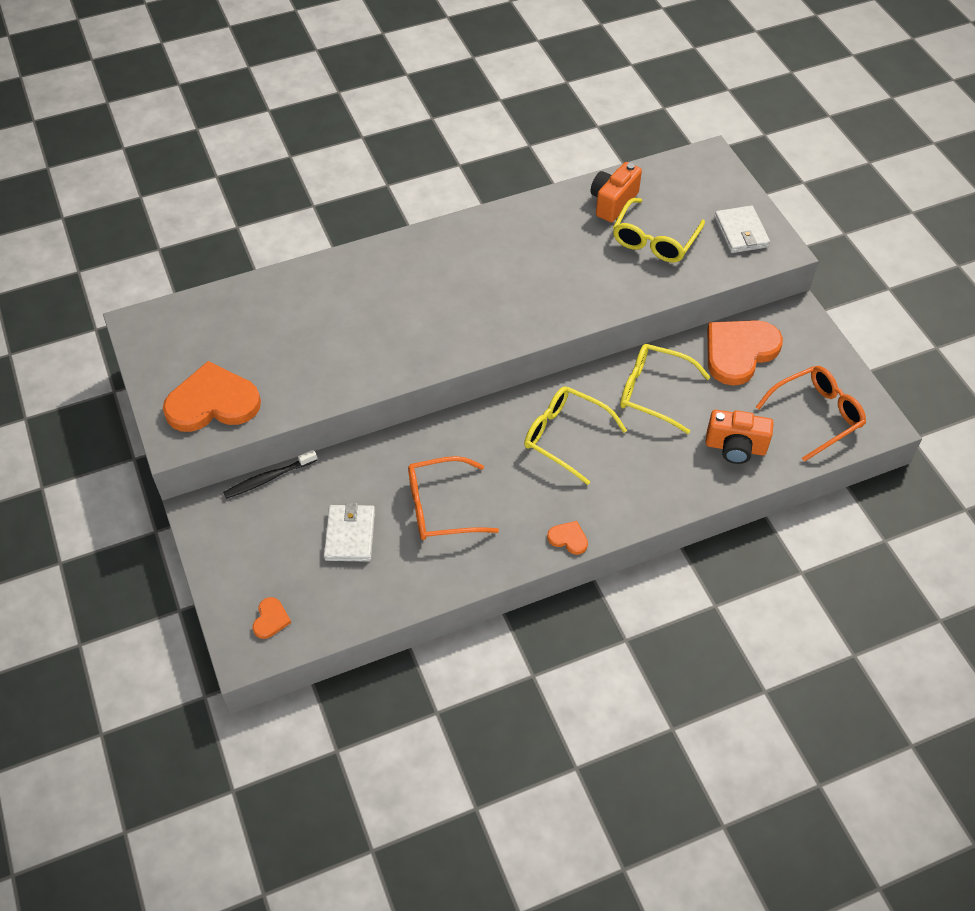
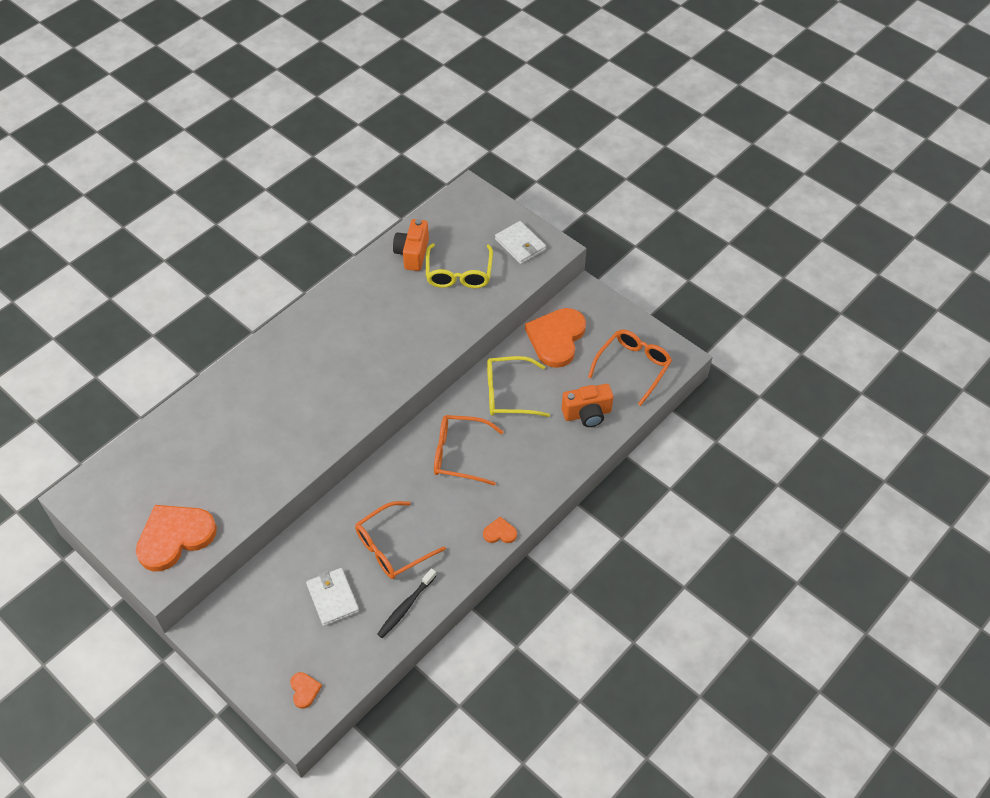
camera: 25 degrees left, 0 degrees up
black toothbrush [223,450,317,499] -> black toothbrush moved to [377,568,436,638]
yellow glasses [524,386,627,485] -> orange glasses [434,415,504,486]

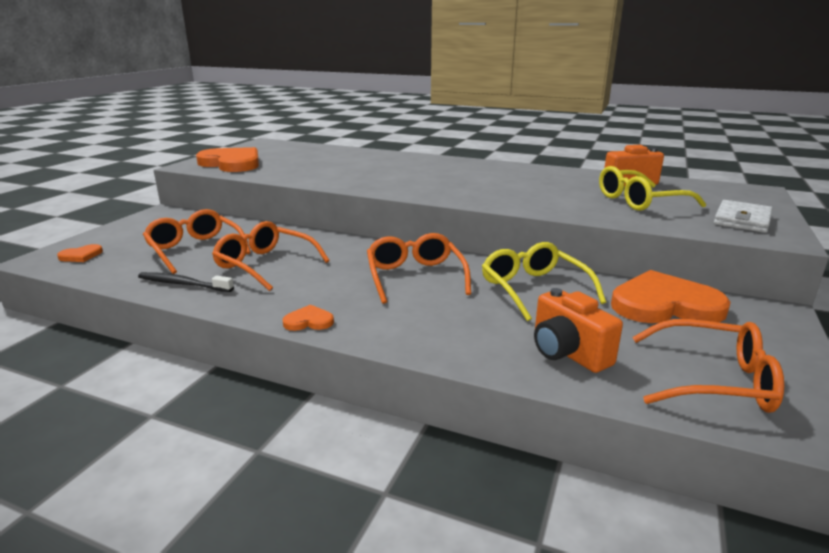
camera: 70 degrees right, 30 degrees down
white wallet [306,568,359,626] -> orange glasses [143,209,251,274]
orange heart [483,517,517,543] -> orange heart turned 75 degrees counterclockwise [283,305,334,331]

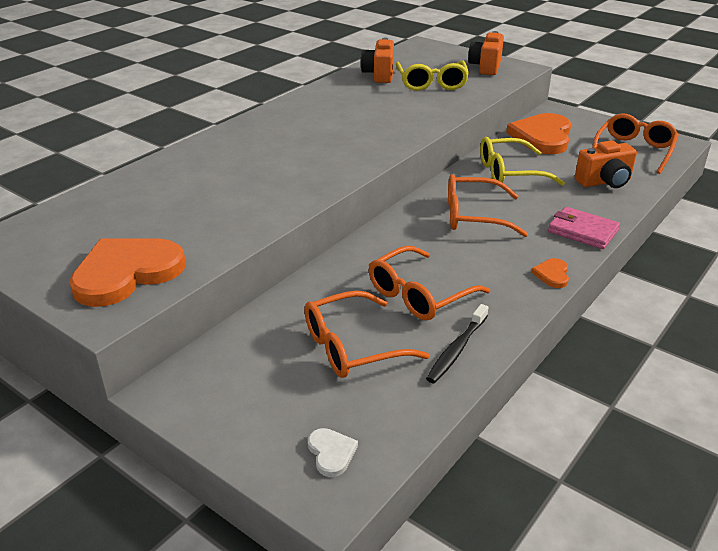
camera: 75 degrees left, 10 degrees up
orange heart [57,244,103,262] -> white heart [308,428,358,477]
white wallet [714,200,773,233] -> orange camera [468,31,504,75]
none -> pink wallet [548,207,620,249]

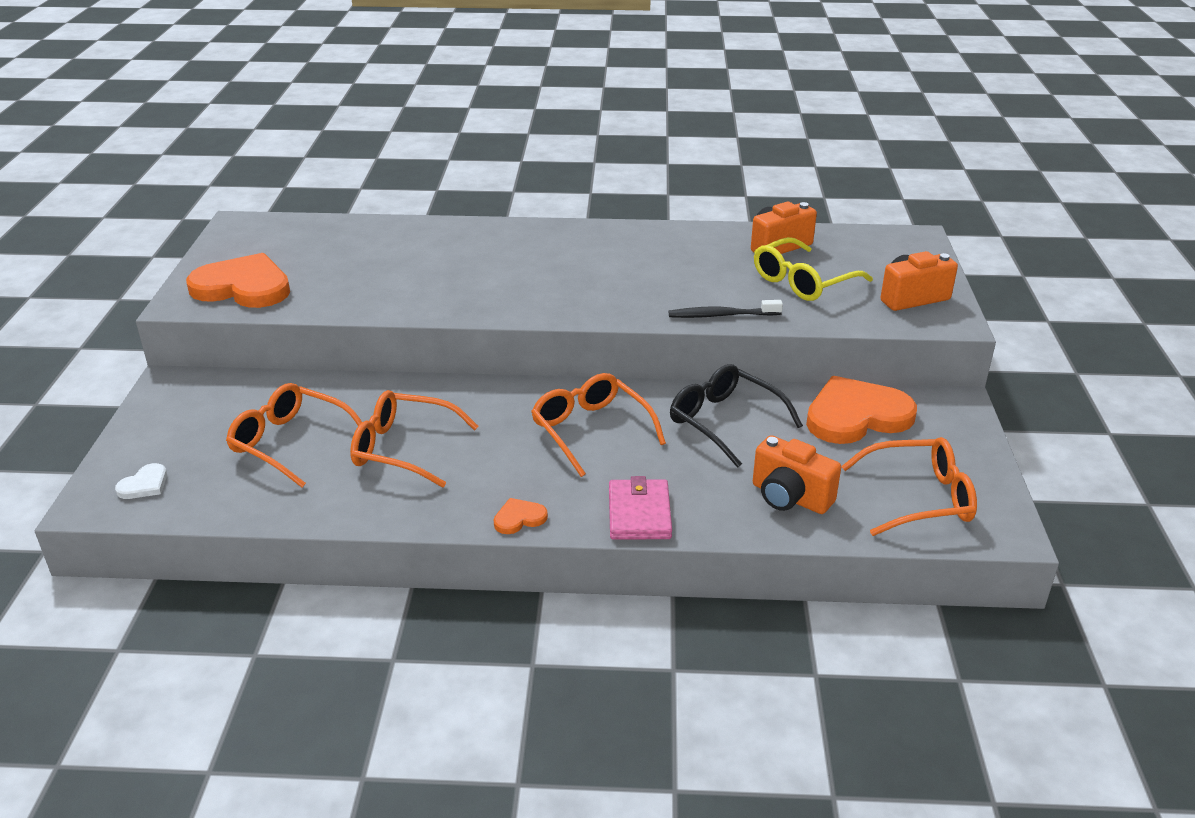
camera: 55 degrees right, 0 degrees up
black toothbrush [426,304,488,384] -> black toothbrush moved to [669,300,783,318]
yellow glasses [480,137,565,186] -> black glasses [670,364,803,468]

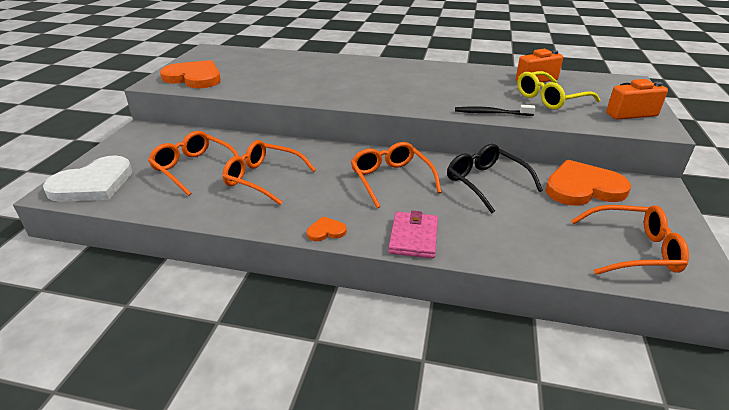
camera: 10 degrees right, 0 degrees up
white heart [115,463,167,499] -> white heart [43,155,132,202], size x2.31
orange camera [753,435,841,514] -> none

